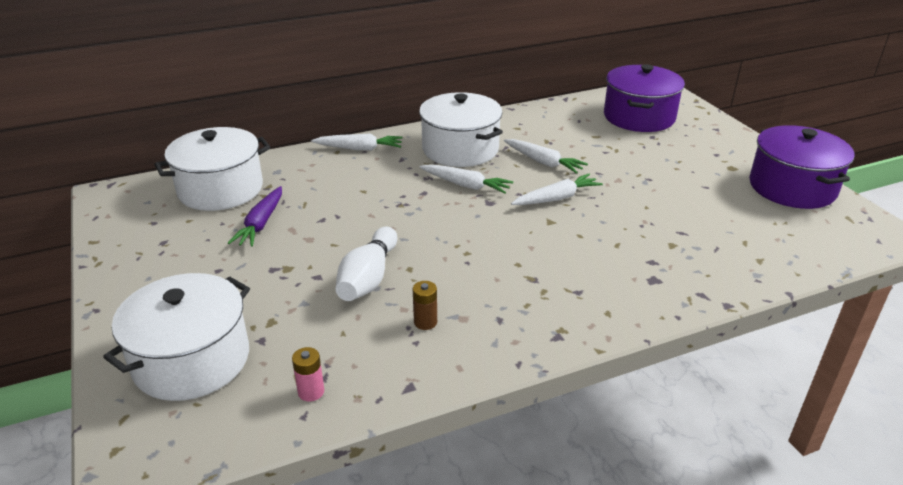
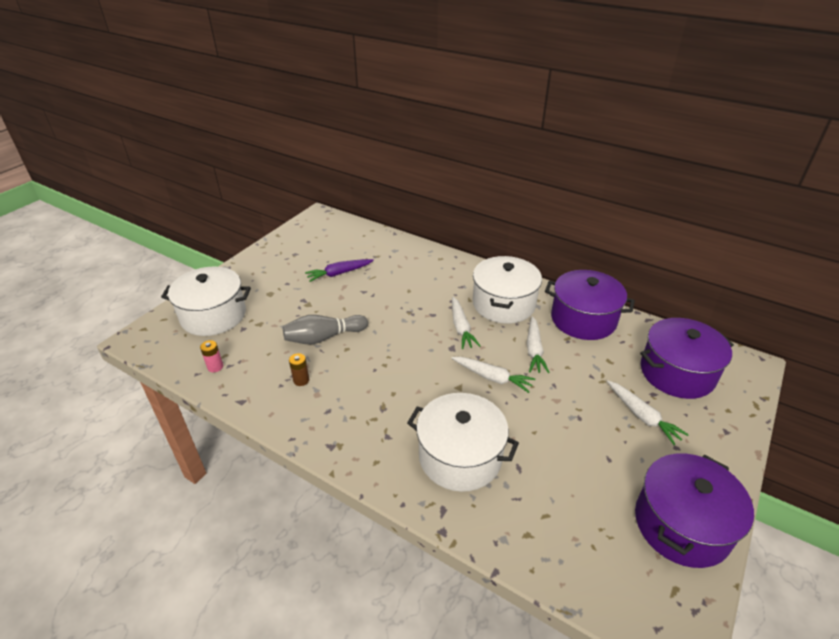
camera: 55 degrees right, 5 degrees up
white pot [154,127,271,211] -> white pot moved to [407,393,519,492]
white carrot [311,134,403,151] -> white carrot moved to [607,381,689,445]
white bowling pin [336,227,397,301] -> grey bowling pin [283,315,368,344]
none -> purple pot [545,270,635,340]

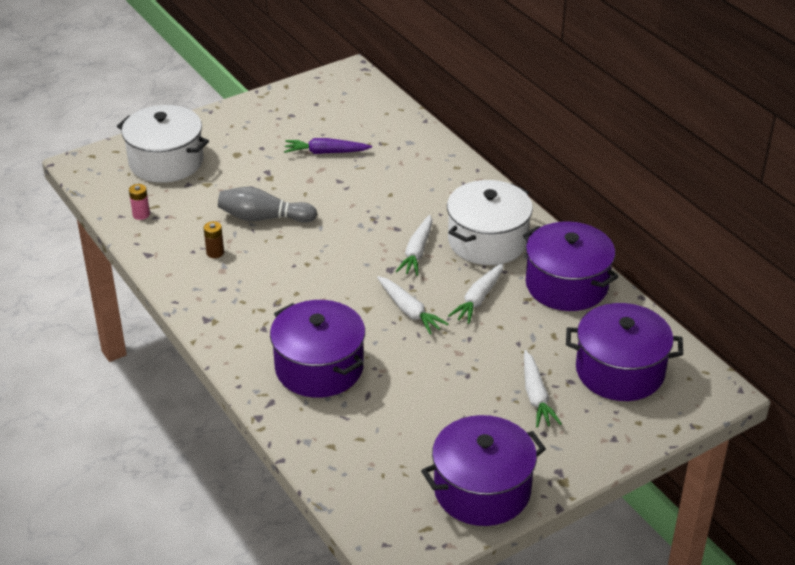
camera: 25 degrees right, 0 degrees up
white pot [407,393,519,492] -> purple pot [270,300,365,398]

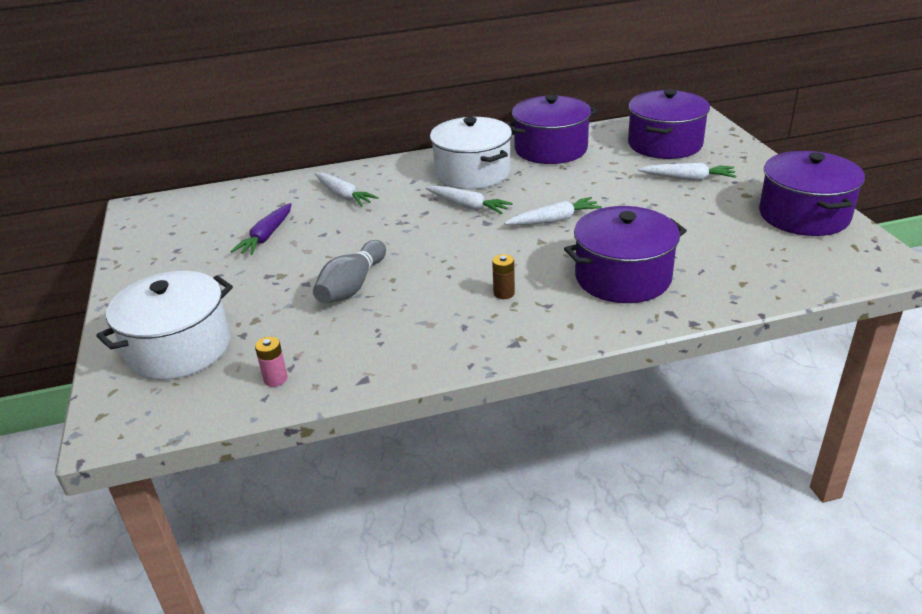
camera: 70 degrees left, 5 degrees down
brown battery [204,221,224,258] -> brown battery moved to [492,254,515,299]
white carrot [448,262,504,324] -> white carrot moved to [314,172,379,207]

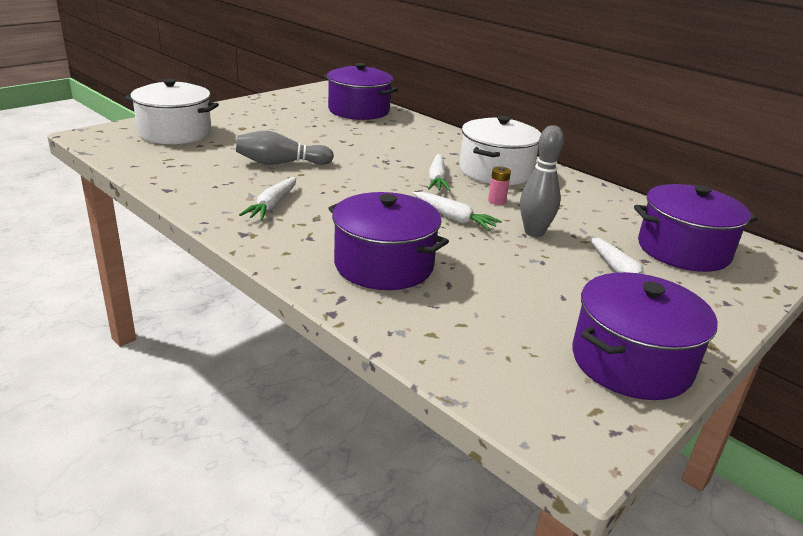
camera: 55 degrees right, 5 degrees down
purple carrot [231,203,292,255] -> none
pink battery [255,337,288,387] -> pink battery moved to [488,166,511,205]
white carrot [314,172,379,207] -> white carrot moved to [239,177,296,220]
brown battery [492,254,515,299] -> none
purple pot [506,95,597,164] -> purple pot moved to [324,63,398,120]
none -> grey bowling pin [520,125,564,237]

